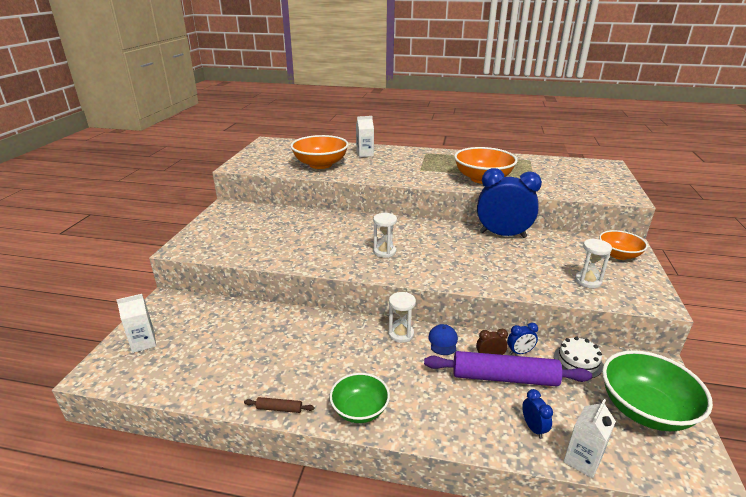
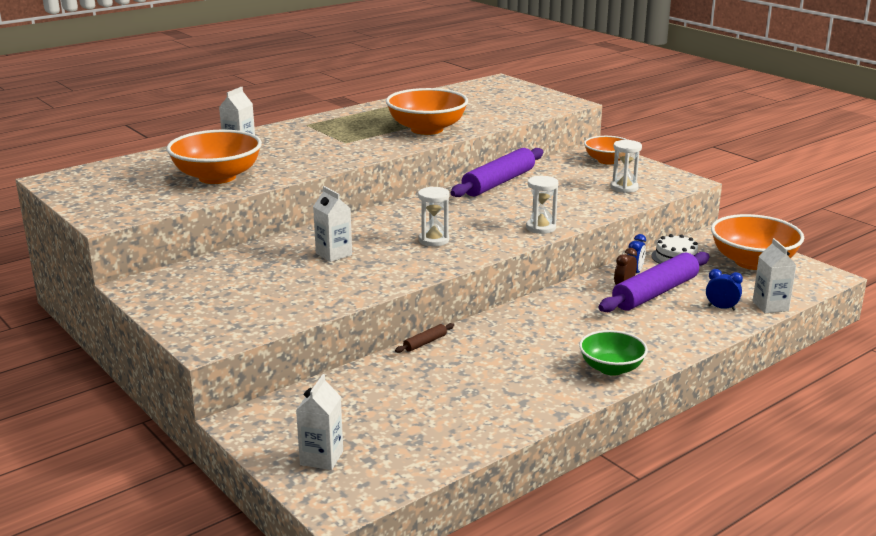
camera: 50 degrees left, 5 degrees down
brown rolling pin [244,397,315,413] -> brown rolling pin moved to [395,323,454,353]
white hourglass [388,292,416,343] -> white hourglass moved to [526,176,559,234]
blue cap [428,324,458,355] -> none
blue clock [477,168,542,238] -> purple rolling pin [450,148,543,197]
green bowl [602,350,713,431] -> orange bowl [711,214,804,270]
none -> white carton [313,186,352,262]

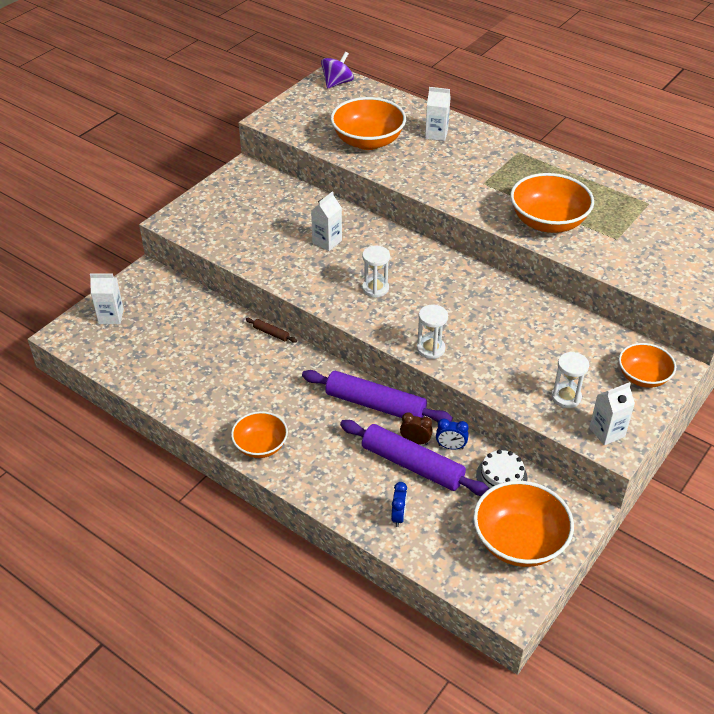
camera: 75 degrees right, 20 degrees up
purple rolling pin [450,148,543,197] -> purple rolling pin moved to [302,370,453,422]
green bowl [579,330,648,376] -> orange bowl [231,411,288,458]
white carton [753,238,796,313] -> white carton moved to [589,382,635,445]
none -> purple spinning top [321,51,354,88]

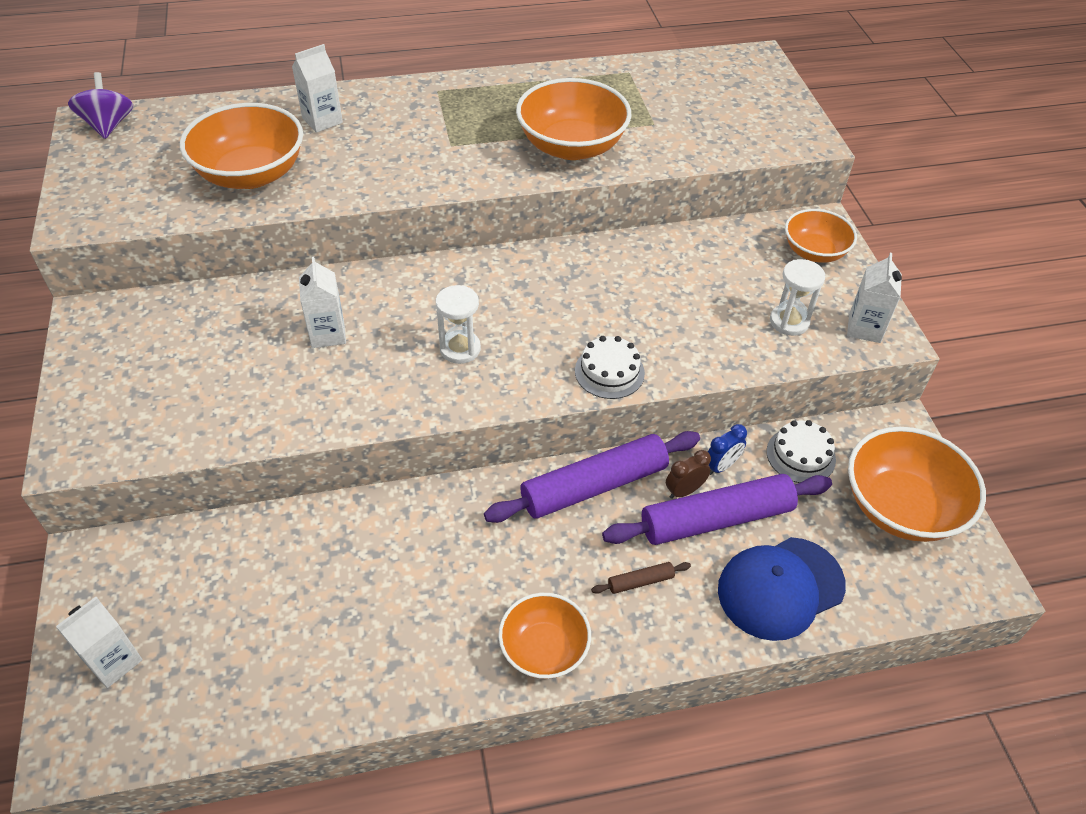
camera: 50 degrees left, 5 degrees up
brown rolling pin [246,318,297,343] -> brown rolling pin moved to [591,562,691,594]
blue clock [391,482,407,527] -> blue cap [718,537,846,641]
white hourglass [417,304,448,359] -> white cake [575,336,645,399]

